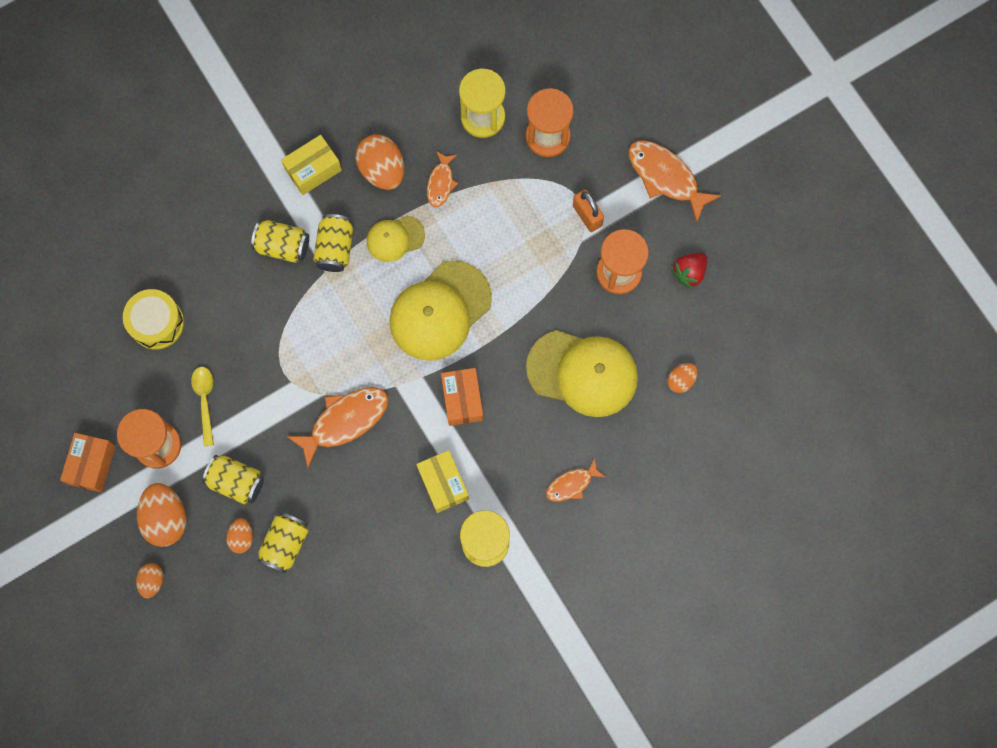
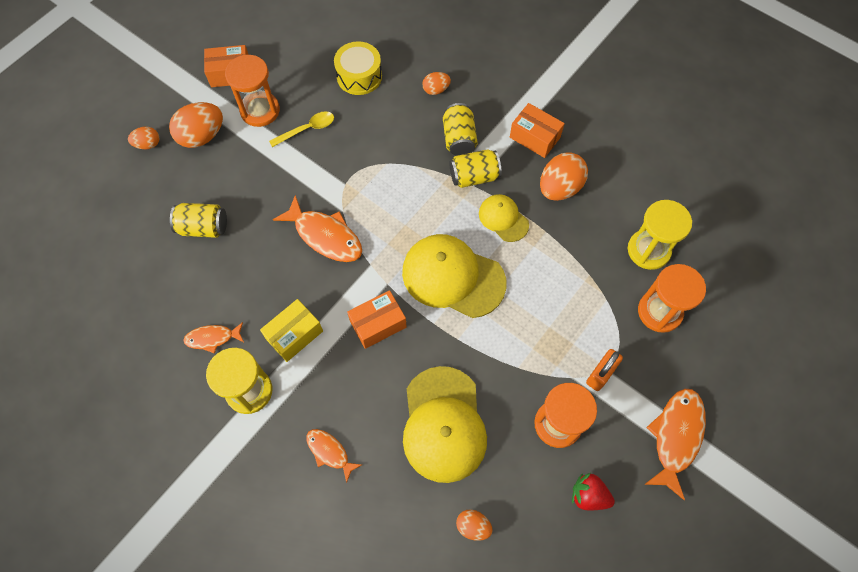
camera: 70 degrees right, 10 degrees down
yellow can [202,455,264,504] -> none
orange egg [226,518,253,553] -> orange egg moved to [422,72,451,95]
yellow box [281,135,342,195] -> orange box [510,103,565,158]
orange fish [427,151,458,207] -> orange fish moved to [183,322,244,354]

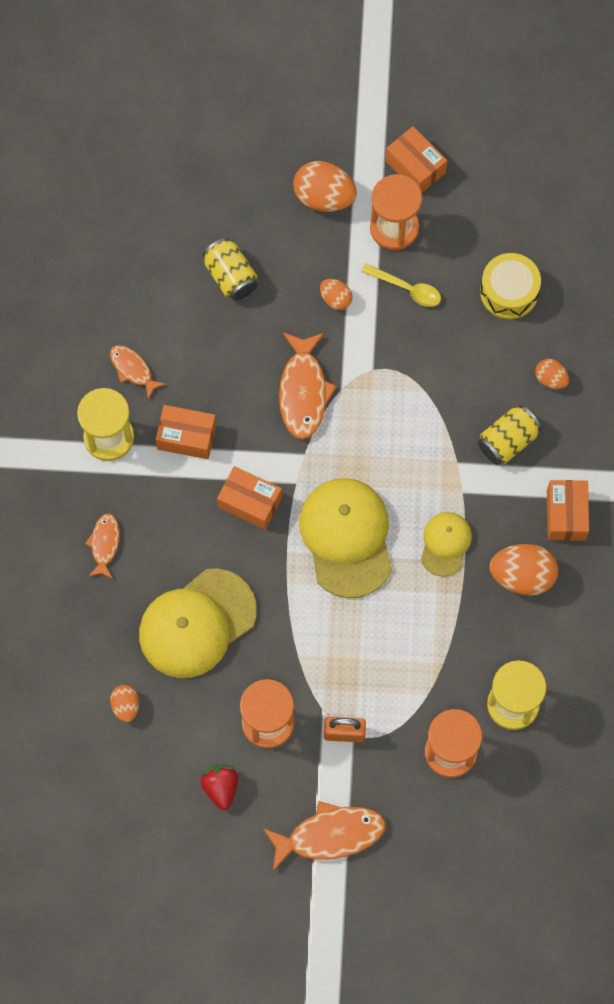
camera: 55 degrees right, 5 degrees up
orange egg [128,127,160,149] -> orange egg moved to [320,279,353,310]
yellow box [260,299,323,362] -> orange box [156,405,216,459]
yellow can [449,149,502,188] -> none

